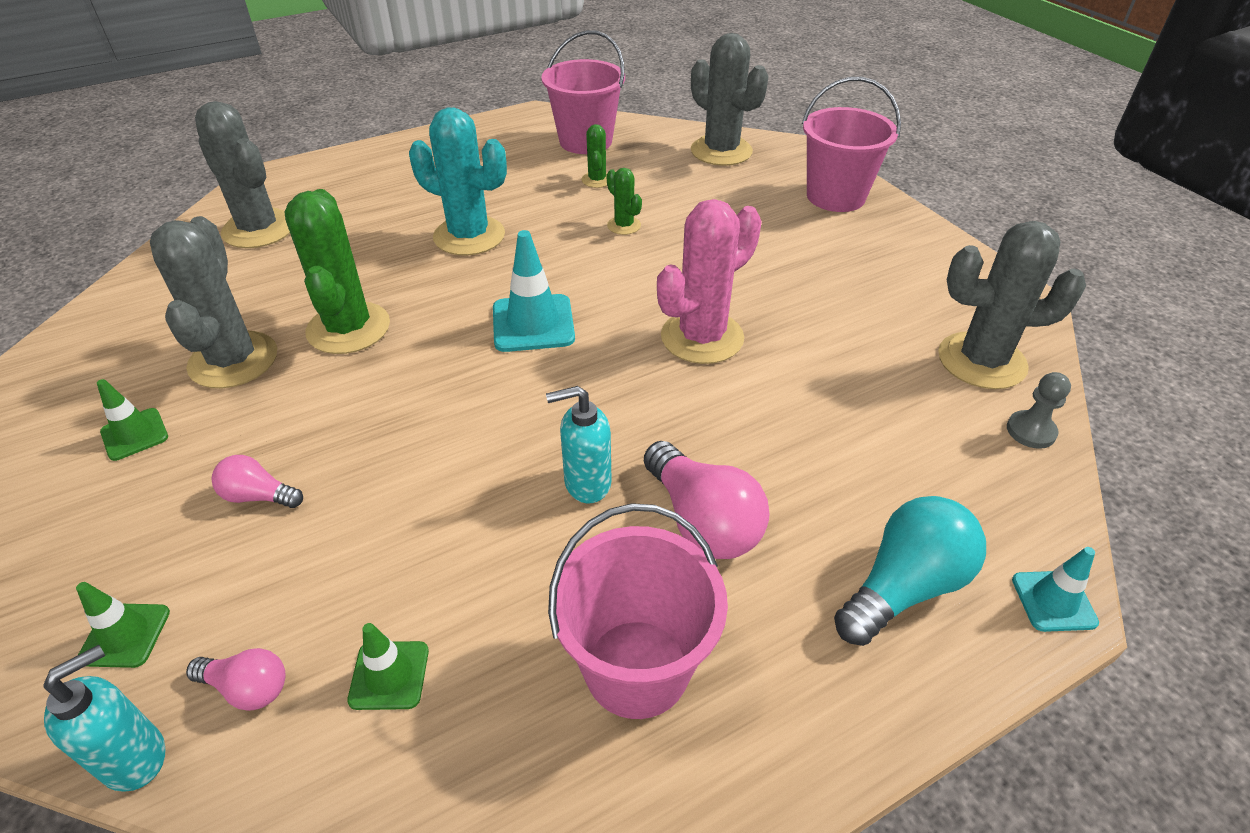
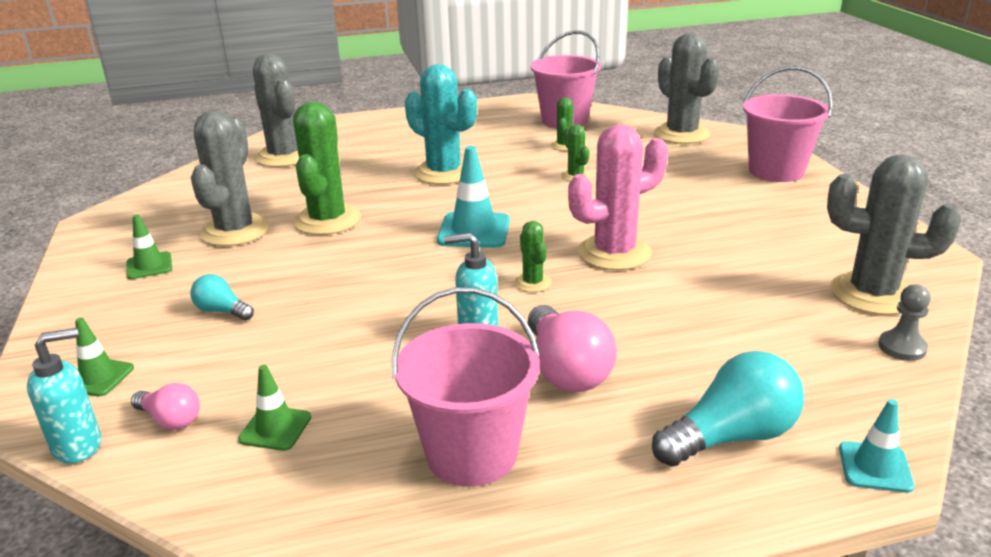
camera: 15 degrees right, 15 degrees down
pink light bulb [211,455,303,508] -> turquoise light bulb [190,274,254,320]
none -> green cactus [514,221,552,292]

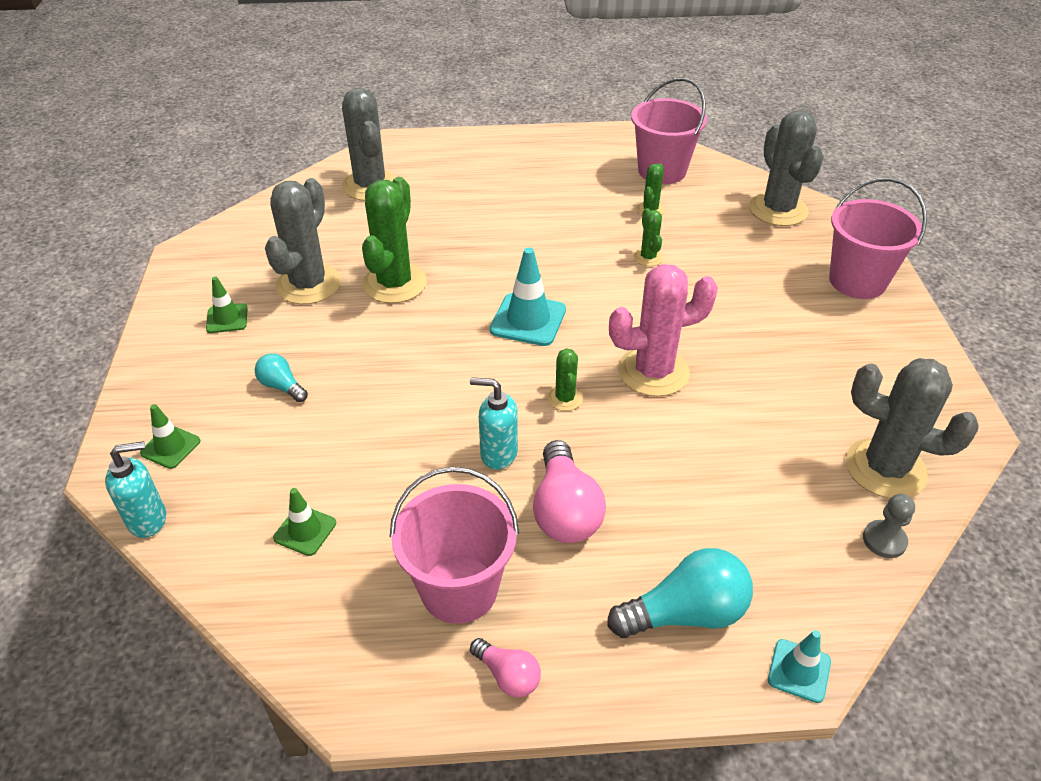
camera: 10 degrees right, 15 degrees up
pink light bulb [131,383,200,430] -> pink light bulb moved to [470,638,541,698]
turquoise cactus [405,64,477,184] -> none

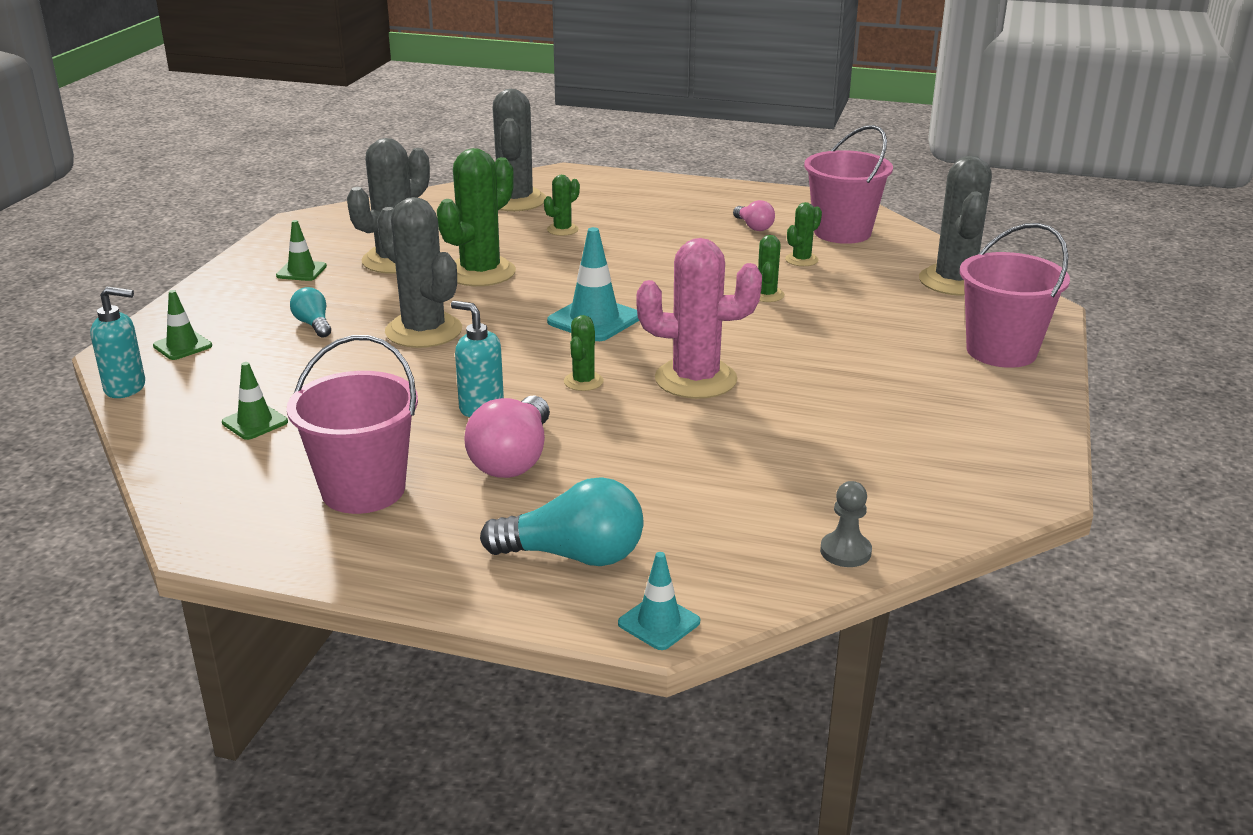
camera: 20 degrees right, 15 degrees down
pink light bulb [470,638,541,698] -> pink light bulb moved to [733,200,775,231]
grey cactus [845,358,979,498] -> grey cactus moved to [377,197,462,348]
none -> green cactus [544,175,580,236]

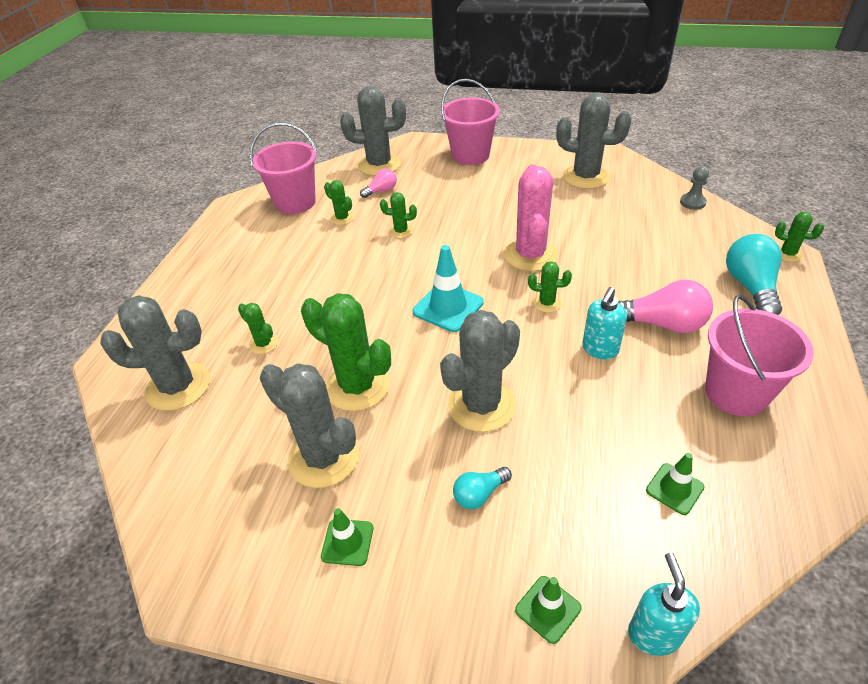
camera: 90 degrees left, 15 degrees up
turquoise traffic cone [618,552,700,650] -> green cactus [775,212,824,262]
pink light bulb [733,200,775,231] -> pink light bulb moved to [360,169,397,198]
none -> grey cactus [556,94,632,189]

